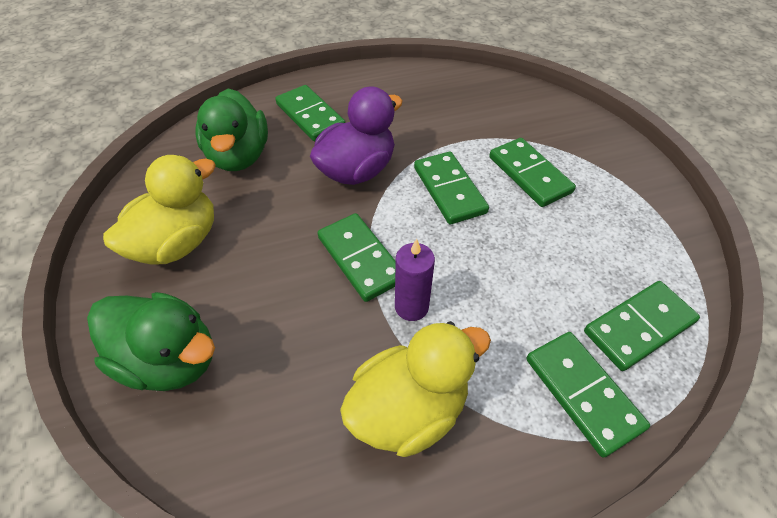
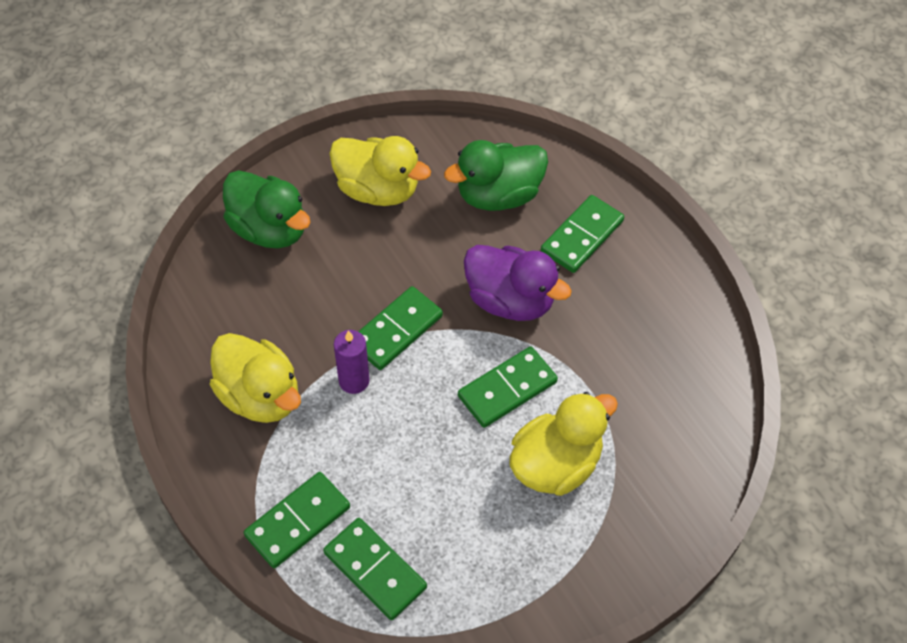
camera: 75 degrees right, 5 degrees up
green duck [87,292,215,391] -> green duck turned 60 degrees counterclockwise [223,170,311,248]
green domino [489,138,576,207] -> yellow duck [509,392,618,496]

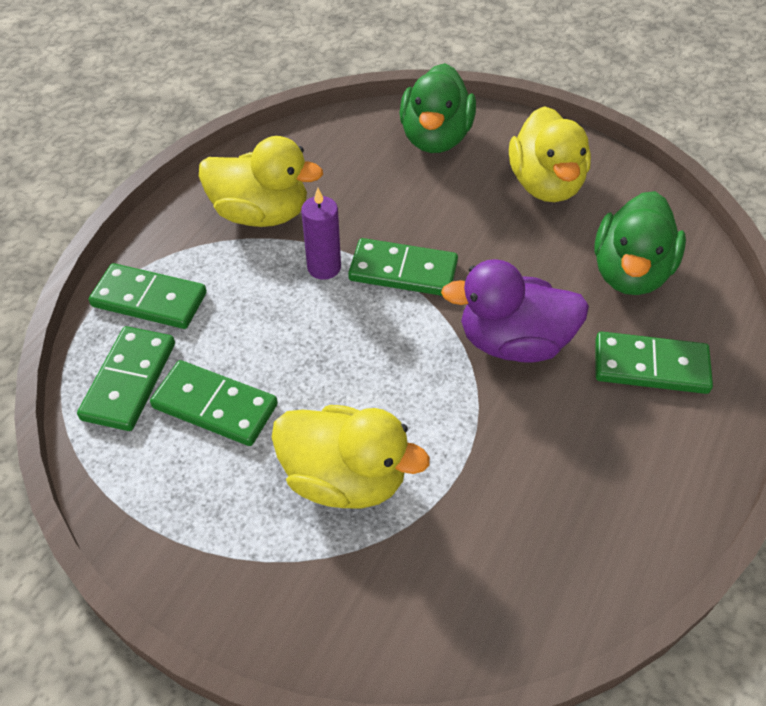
camera: 60 degrees right, 5 degrees down
yellow duck [210,333,301,423] -> yellow duck turned 90 degrees counterclockwise [199,136,323,227]
green duck [444,140,548,211] -> green duck turned 105 degrees counterclockwise [594,191,686,295]
green domino [458,346,558,428] -> green domino moved to [150,360,278,446]
purple duck [464,245,572,321] -> purple duck turned 90 degrees clockwise [441,259,589,363]

